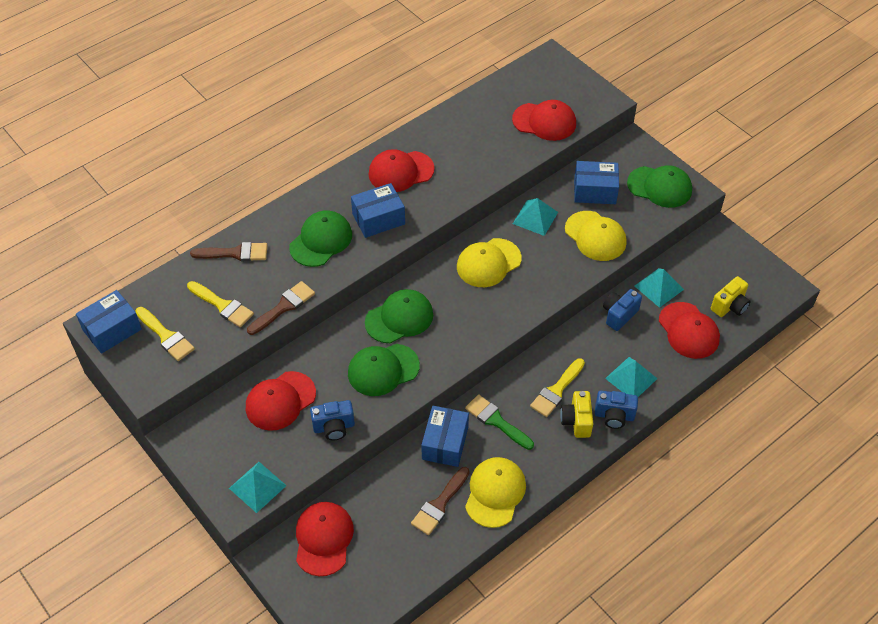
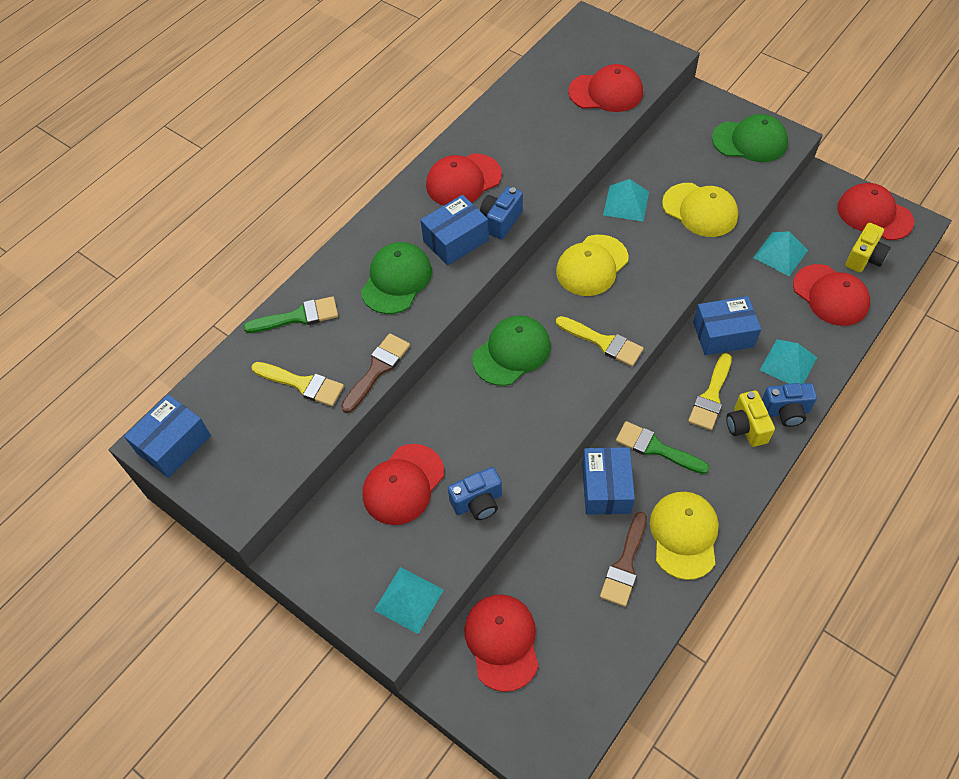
camera: 10 degrees left, 5 degrees up
yellow brush [135,307,195,361] -> yellow brush moved to [556,316,644,367]
brown brush [190,242,267,261] -> green brush [243,296,338,333]
green cap [348,344,420,396] -> none
blue box [574,161,619,204] -> blue box moved to [693,296,761,355]
blue camera [603,289,642,331] -> blue camera moved to [480,186,523,239]
none -> red cap [837,183,914,240]

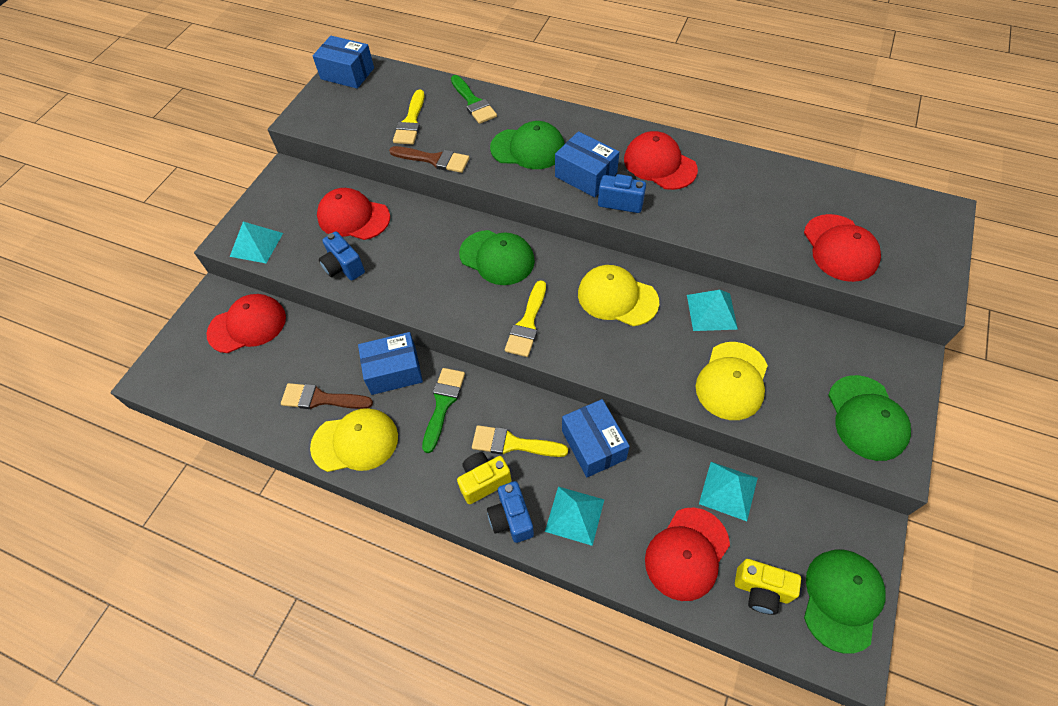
camera: 75 degrees right, 0 degrees up
red cap [837,183,914,240] -> green cap [804,550,886,654]

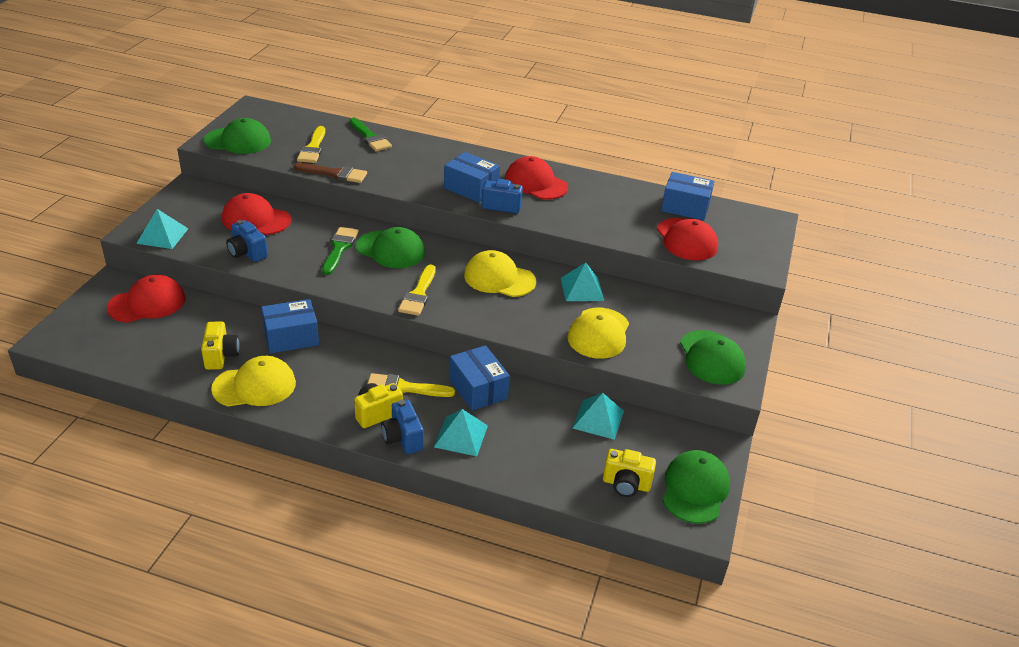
camera: 10 degrees left, 20 degrees down
brown brush [281,383,373,409] -> yellow camera [201,321,240,370]
blue box [313,36,374,89] -> blue box moved to [661,172,715,221]
green brush [422,368,465,453] -> green brush moved to [322,227,359,275]
green cap [490,121,565,169] -> green cap moved to [204,118,271,154]
red cap [645,508,730,601] -> none

